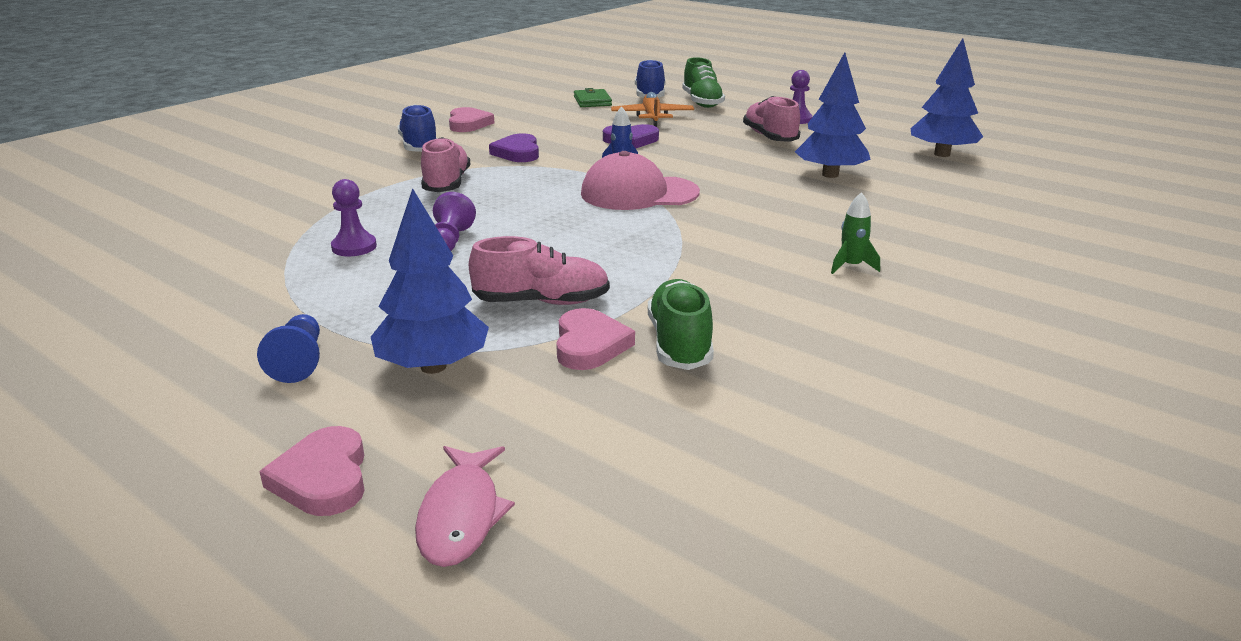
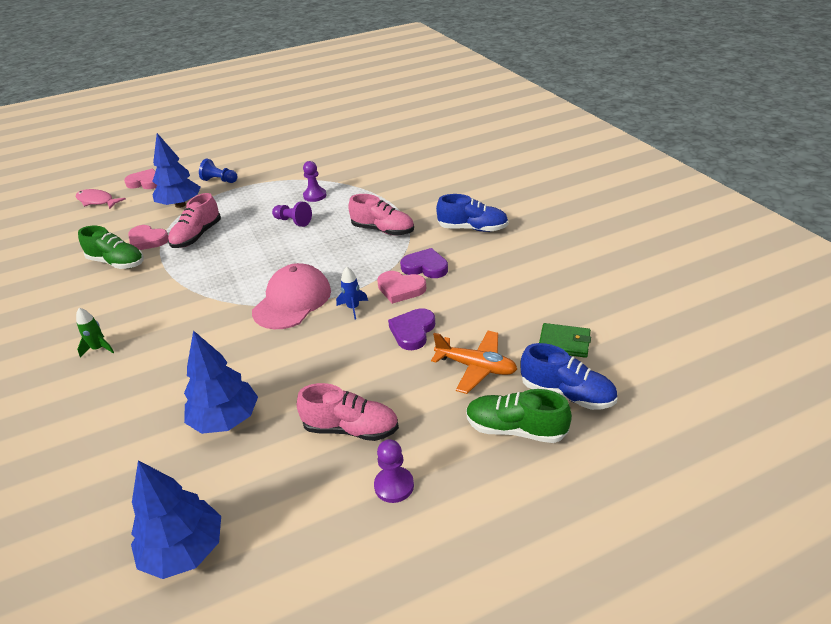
camera: 120 degrees right, 10 degrees up
pink heart [449,107,494,132] -> pink heart moved to [377,271,426,304]

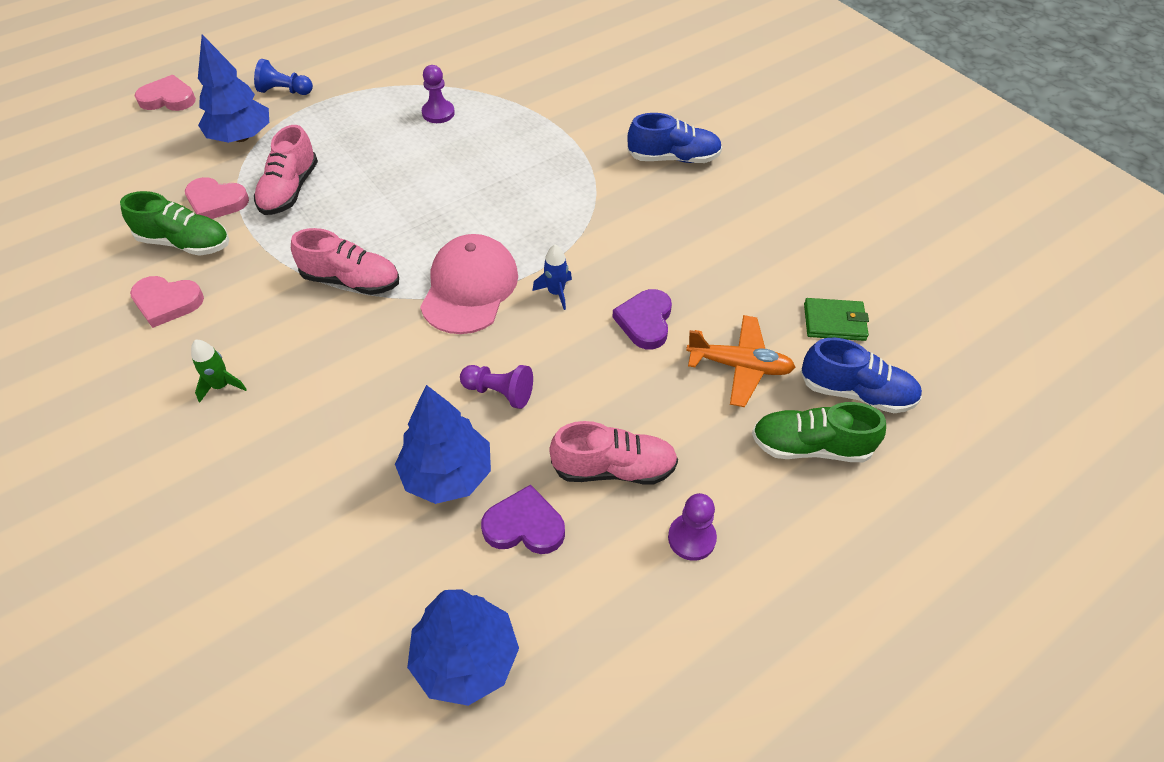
camera: 15 degrees left, 15 degrees up
pink fish [76,189,126,209] -> none
purple pawn [272,202,312,227] -> purple pawn moved to [460,365,533,409]
pink shoe [348,194,414,235] -> pink shoe moved to [291,228,399,295]
pink heart [377,271,426,304] -> pink heart moved to [130,276,204,328]
purple heart [400,248,448,278] -> purple heart moved to [481,485,565,554]

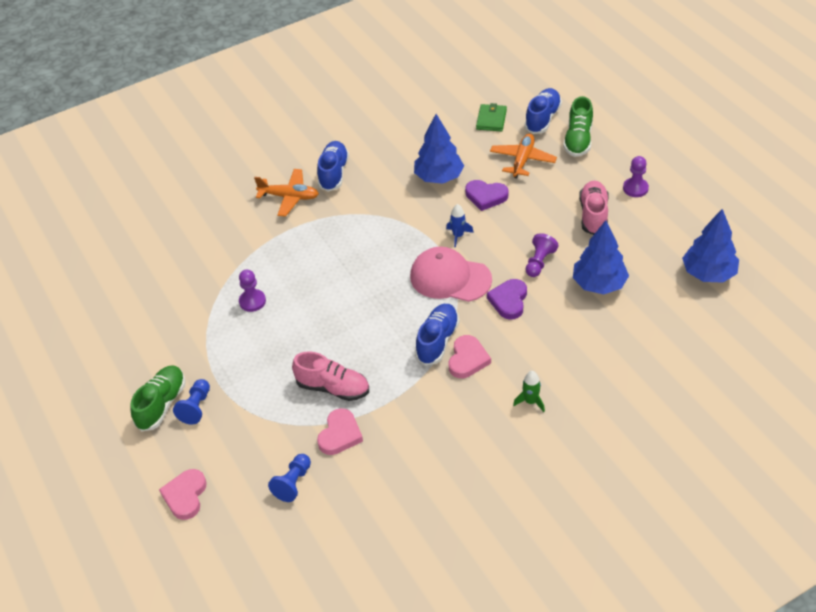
camera: 80 degrees left, 5 degrees down
green shoe [120,191,229,256] -> green shoe moved to [130,366,185,431]
pink heart [130,276,204,328] -> pink heart moved to [449,335,491,378]
blue tree [198,35,269,143] -> blue tree moved to [414,114,464,184]
pink shoe [291,228,399,295] -> blue shoe [415,304,459,365]
purple heart [481,485,565,554] -> purple heart moved to [487,279,527,319]
none -> orange plane [254,169,319,217]
none -> blue pawn [268,454,311,502]

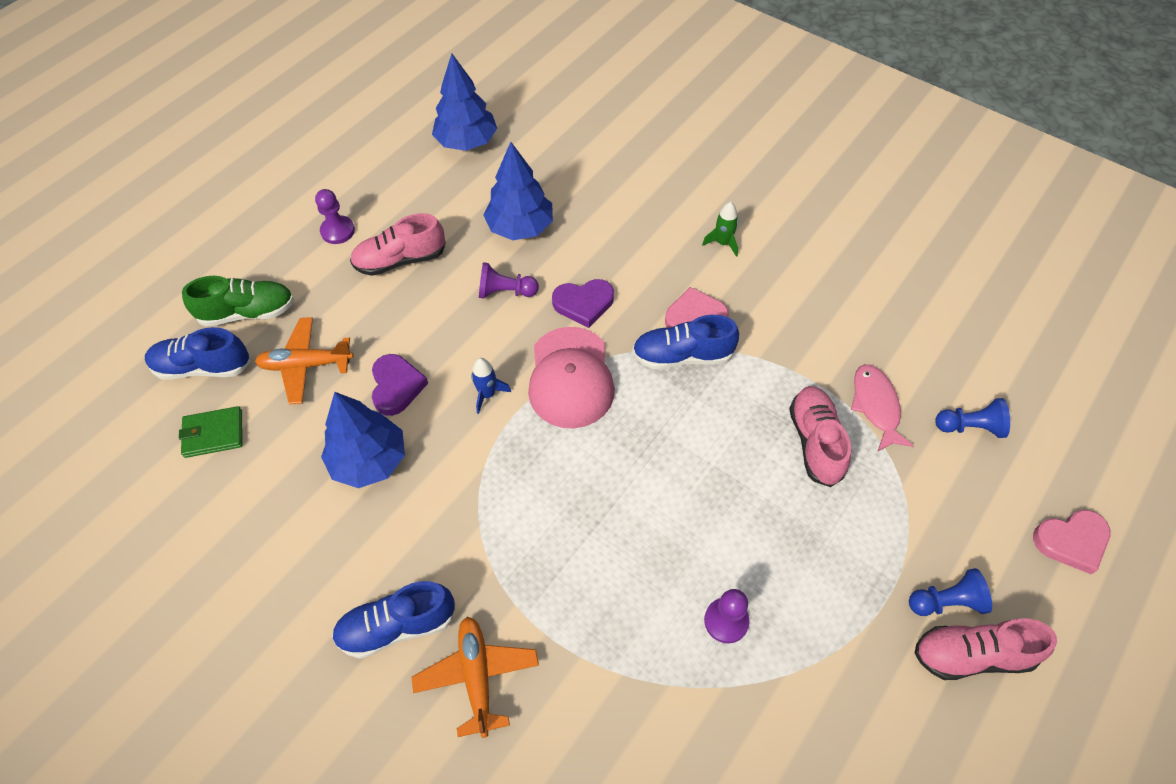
camera: 115 degrees left, 10 degrees up
green shoe [130,366,185,431] -> pink shoe [914,618,1057,680]
pink heart [317,408,363,455] -> pink fish [851,364,914,452]

